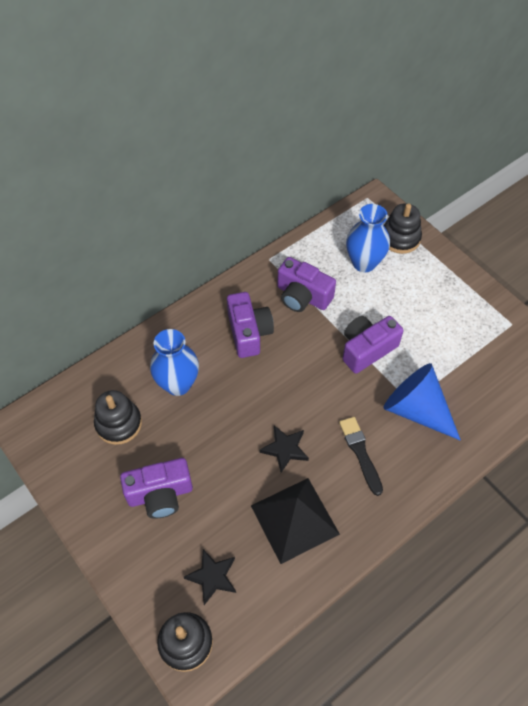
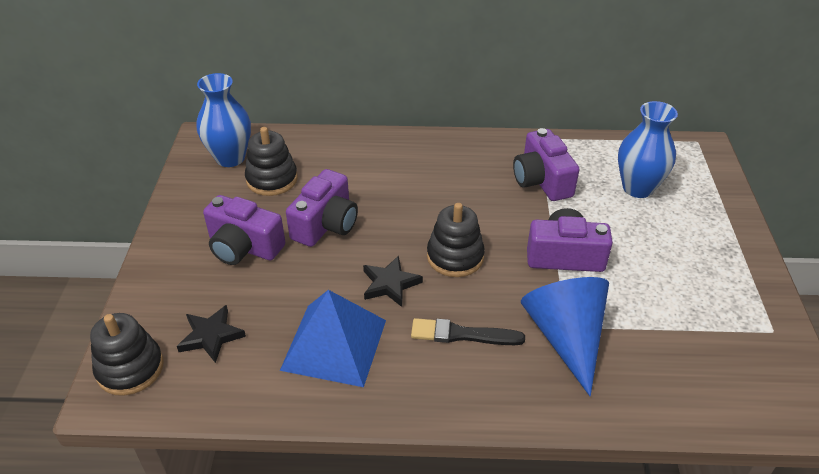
camera: 40 degrees right, 15 degrees down
blue vase [150,329,199,396] -> blue vase moved to [196,73,251,167]
purple camera [227,292,274,358] -> purple camera moved to [286,169,358,247]
black pyramid [251,478,340,564] -> blue pyramid [280,290,386,387]
black brush [339,417,383,496] -> black brush turned 105 degrees counterclockwise [411,318,525,345]
black stacking toy [384,203,422,254] -> black stacking toy moved to [427,203,485,277]

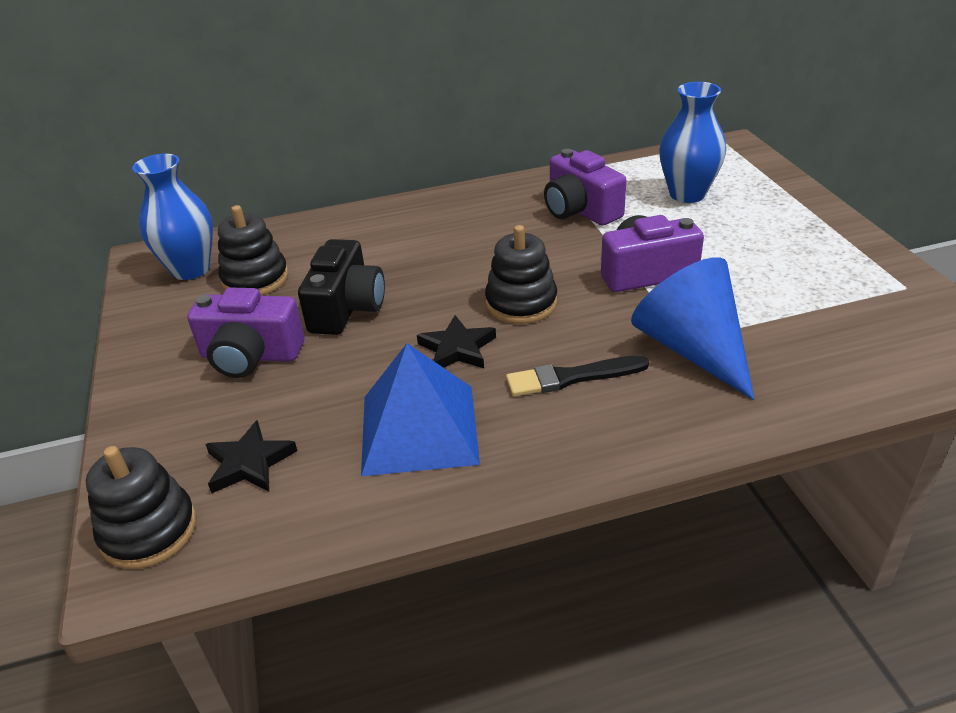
camera: 15 degrees left, 5 degrees down
purple camera [286,169,358,247] -> black camera [298,239,385,335]

